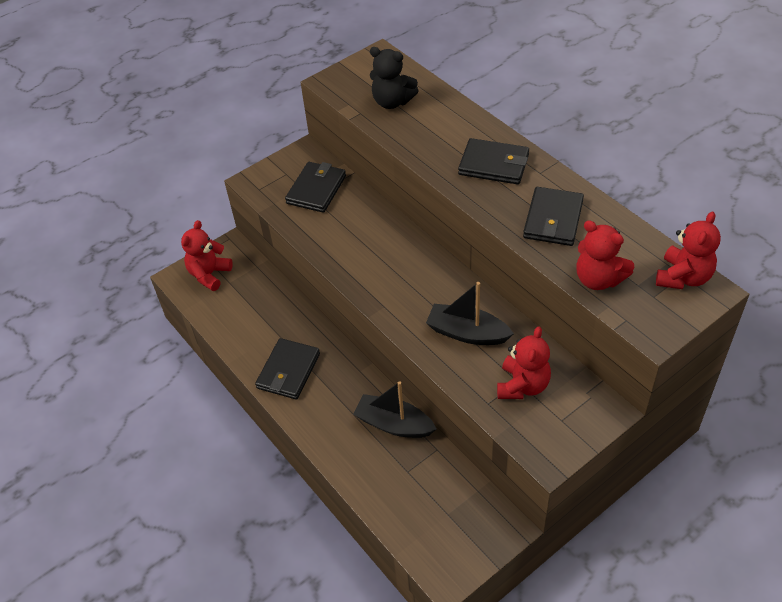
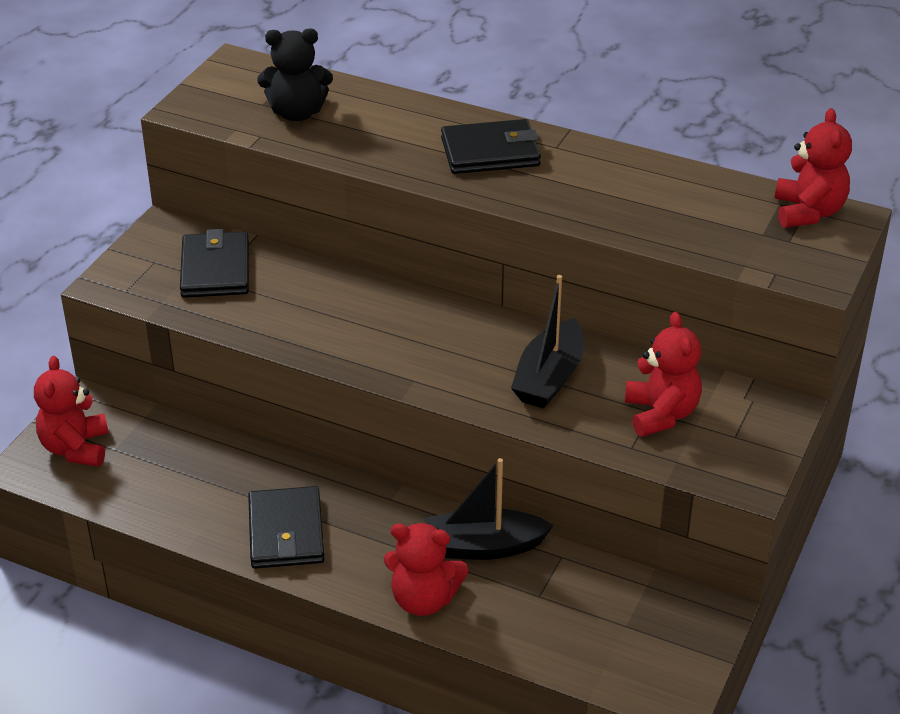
camera: 30 degrees left, 10 degrees down
black boat [426,282,514,345] -> black boat turned 60 degrees counterclockwise [511,275,584,408]
black wallet [523,187,584,246] -> none
red teddy bear [576,220,634,290] -> red teddy bear moved to [384,523,468,616]

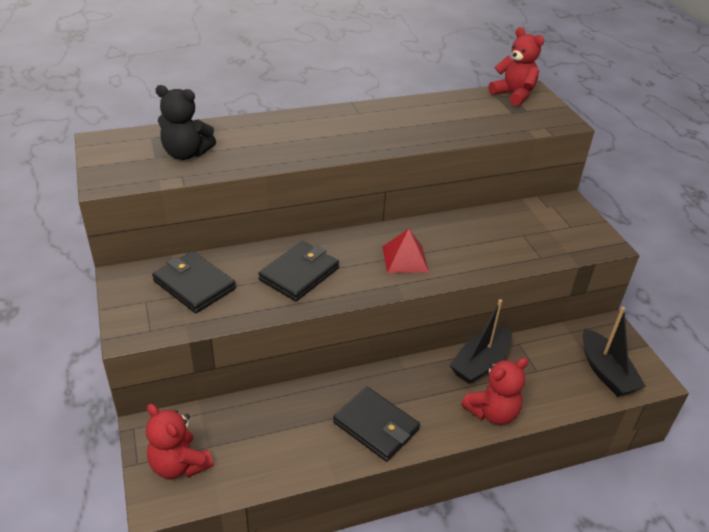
camera: 45 degrees left, 0 degrees up
black teddy bear [257,29,333,121] -> black teddy bear turned 60 degrees clockwise [155,85,216,160]
black wallet [441,119,541,174] -> black wallet moved to [258,241,339,301]
black boat [511,275,584,408] -> black boat moved to [583,307,646,397]
red teddy bear [625,312,702,437] -> none
none -> red pyramid [382,229,429,273]

